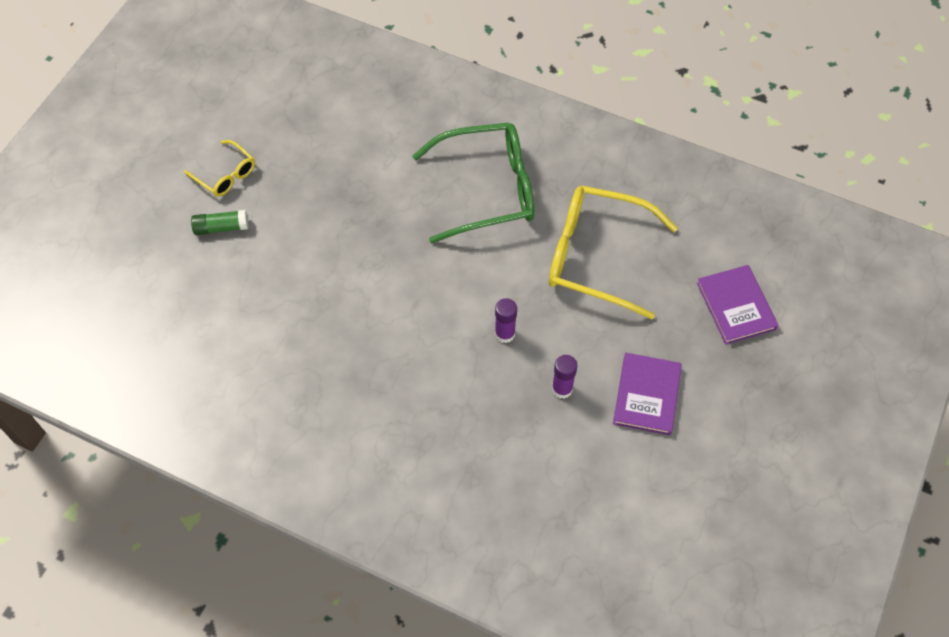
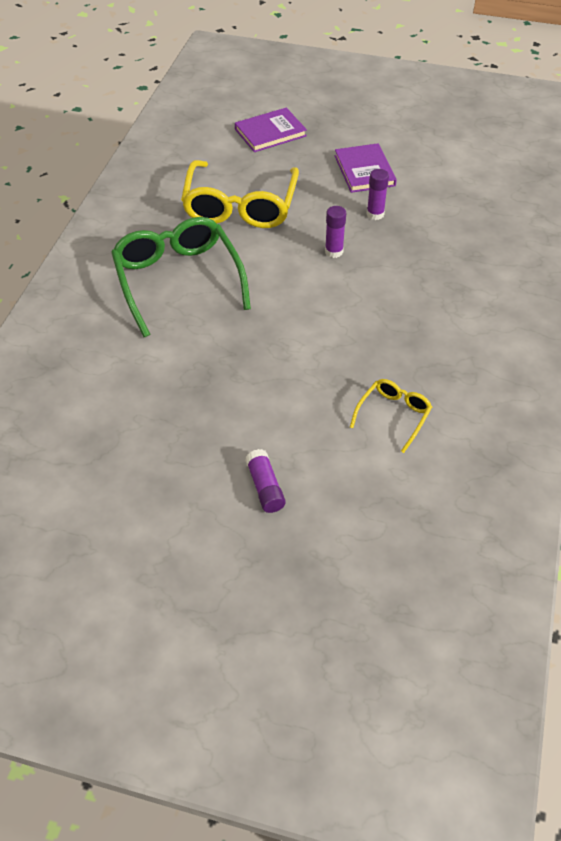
camera: 100 degrees left, 10 degrees down
yellow glasses [184,140,255,197] -> yellow glasses moved to [350,379,432,453]
green glue stick [191,210,248,235] -> purple glue stick [245,449,286,513]
purple book [613,353,682,435] -> purple book turned 75 degrees clockwise [335,143,397,193]

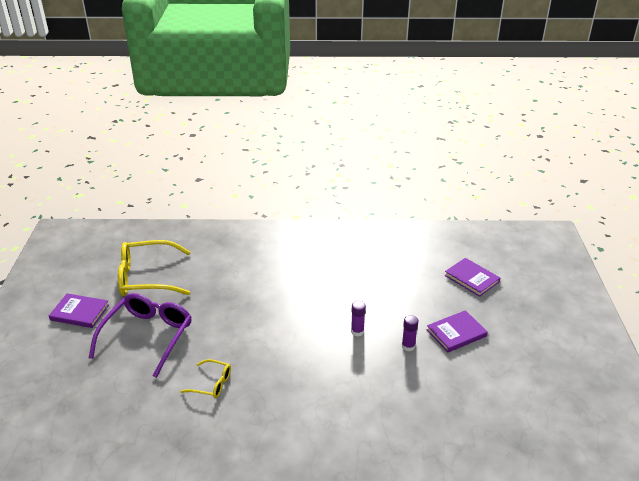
camera: 75 degrees right, 15 degrees down
green glasses [111,217,251,337] -> none
yellow glasses [181,160,299,228] -> yellow glasses moved to [118,240,190,296]
purple glue stick [245,449,286,513] -> purple glasses [89,293,191,378]
none -> purple book [49,293,109,328]

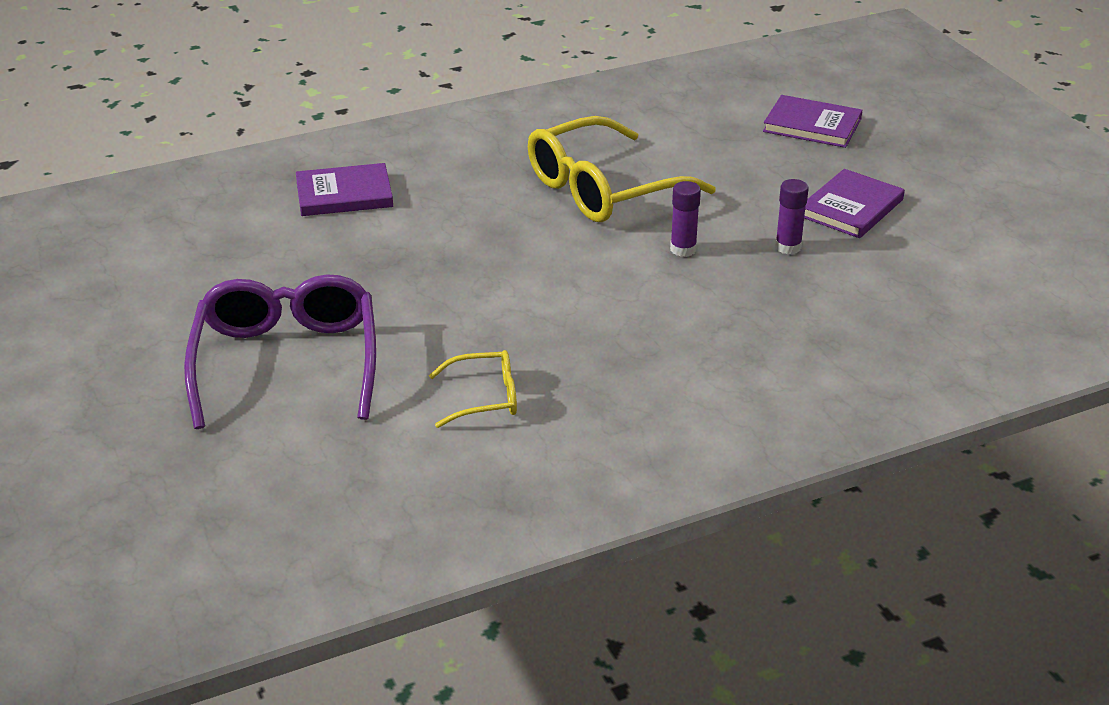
camera: 25 degrees left, 0 degrees up
purple book [49,293,109,328] -> purple book moved to [296,163,393,216]
yellow glasses [118,240,190,296] -> yellow glasses moved to [528,116,716,222]

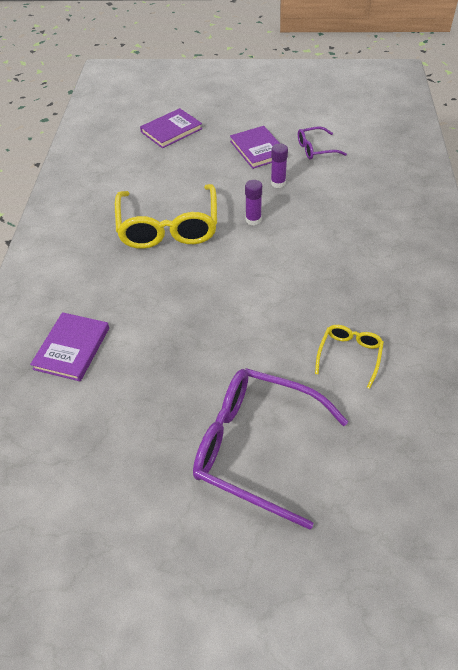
camera: 60 degrees left, 15 degrees up
none -> purple glasses [298,126,347,160]

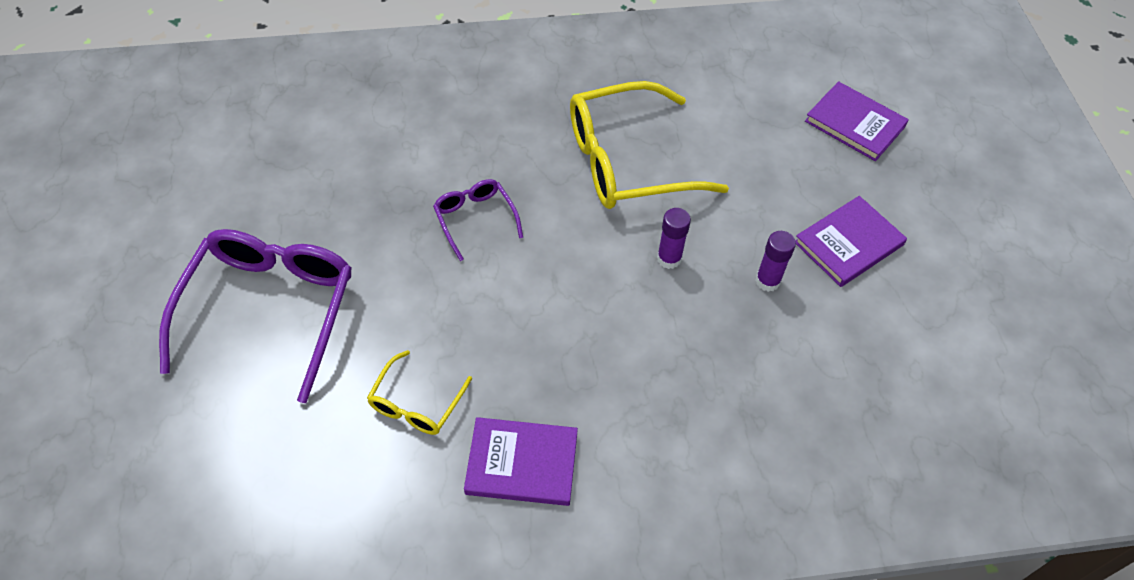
camera: 75 degrees right, 5 degrees up
purple book [30,312,109,381] -> purple book moved to [464,417,578,506]
purple glasses [298,126,347,160] -> purple glasses moved to [433,179,523,261]
yellow glasses [315,325,384,389] -> yellow glasses turned 105 degrees clockwise [367,350,472,435]

